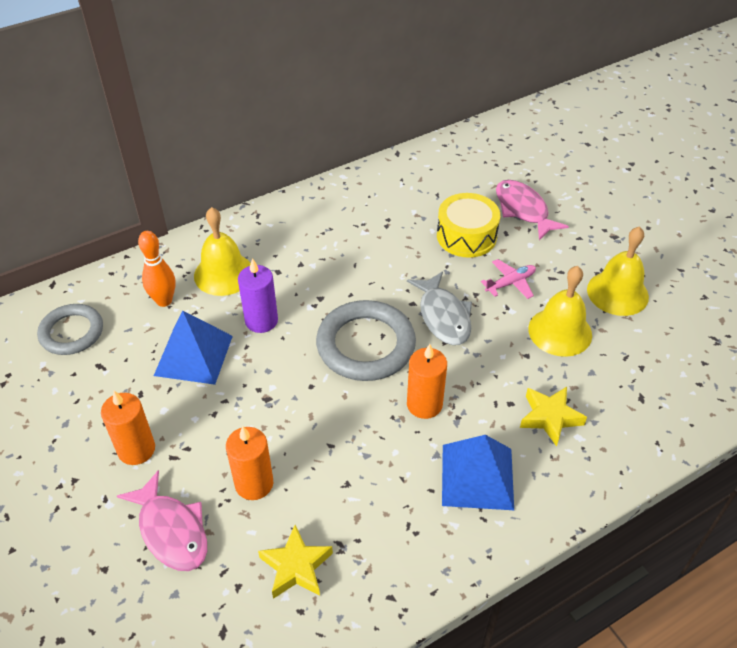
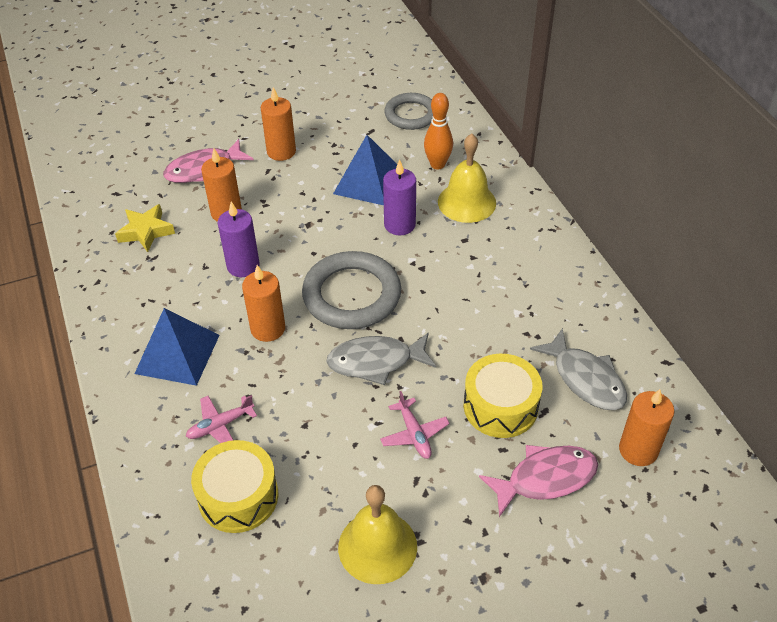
camera: 100 degrees right, 0 degrees up
yellow star [520,387,587,447] -> pink plane [186,395,257,443]
yellow bell [528,266,592,357] -> none
none -> yellow drum [191,440,278,533]
none -> purple candle [218,201,260,277]
none -> grey fish [530,328,627,410]
none -> orange candle [619,389,674,466]

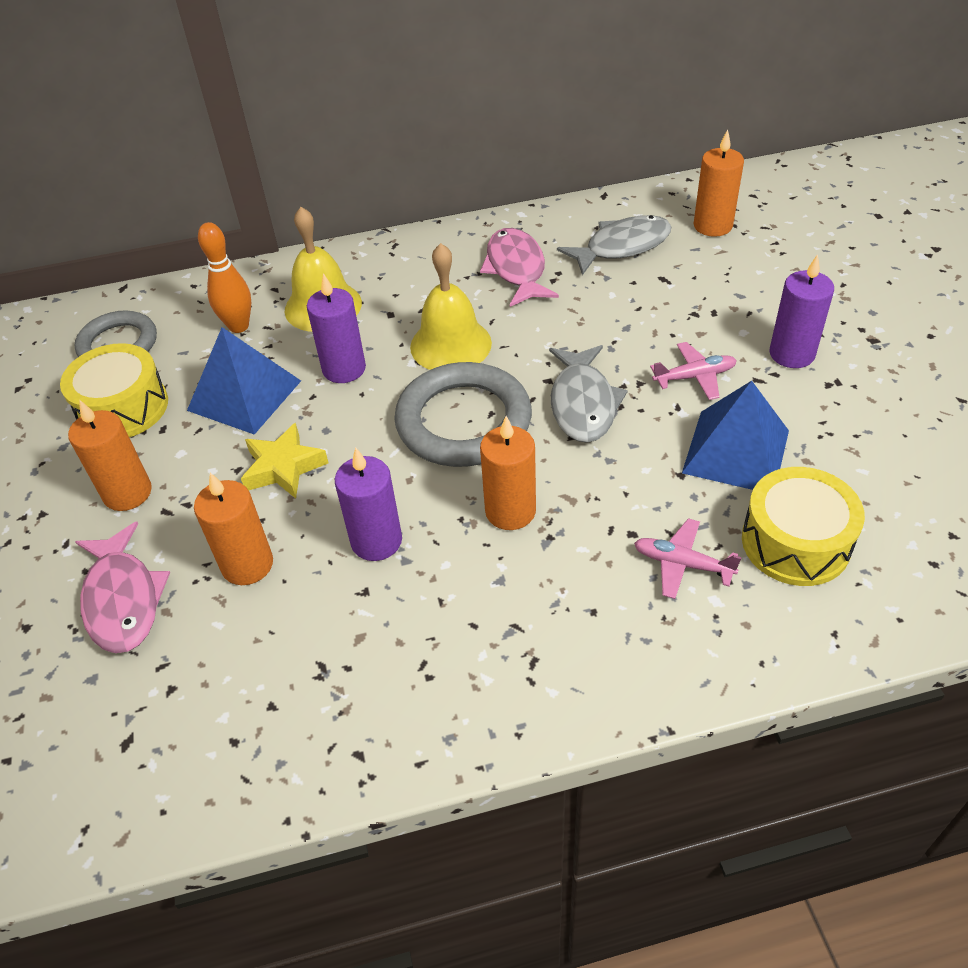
camera: 80 degrees left, 0 degrees up
yellow star [115,204,175,252] -> yellow star moved to [241,423,328,499]
blue pyramid [135,308,220,386] -> blue pyramid moved to [682,381,789,490]
pink plane [186,395,257,443] -> pink plane turned 135 degrees clockwise [634,518,742,599]
yellow bell [338,485,417,584] -> yellow bell moved to [410,243,492,370]
yellow drum [464,354,543,438] -> yellow drum moved to [60,343,168,437]
pink fish [479,445,598,517] -> pink fish moved to [480,228,559,307]
none -> purple candle [770,254,834,368]

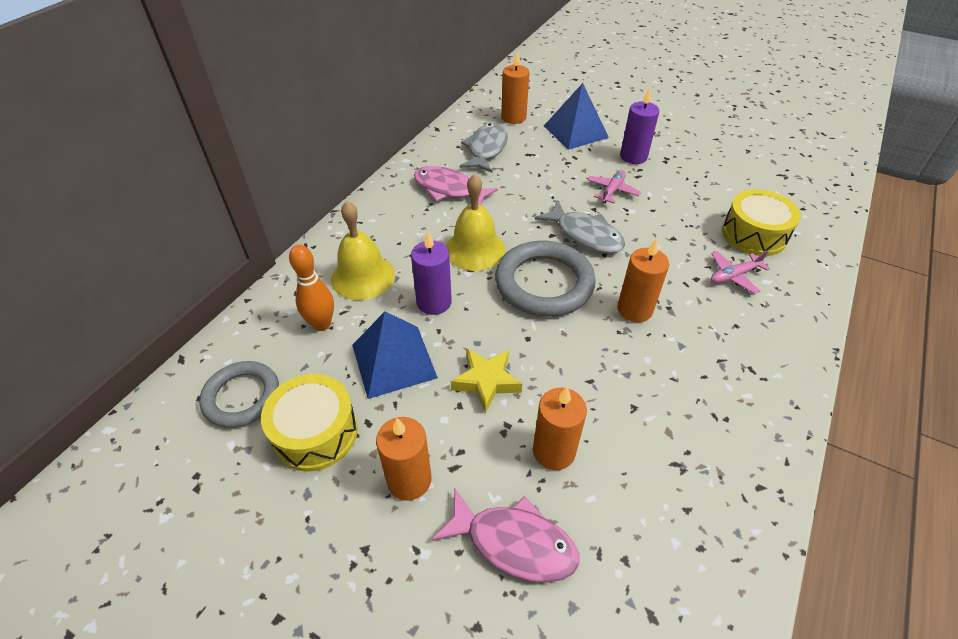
camera: 50 degrees left, 0 degrees up
purple candle [335,447,402,561] -> none
blue pyramid [682,381,789,490] -> blue pyramid moved to [544,83,609,150]

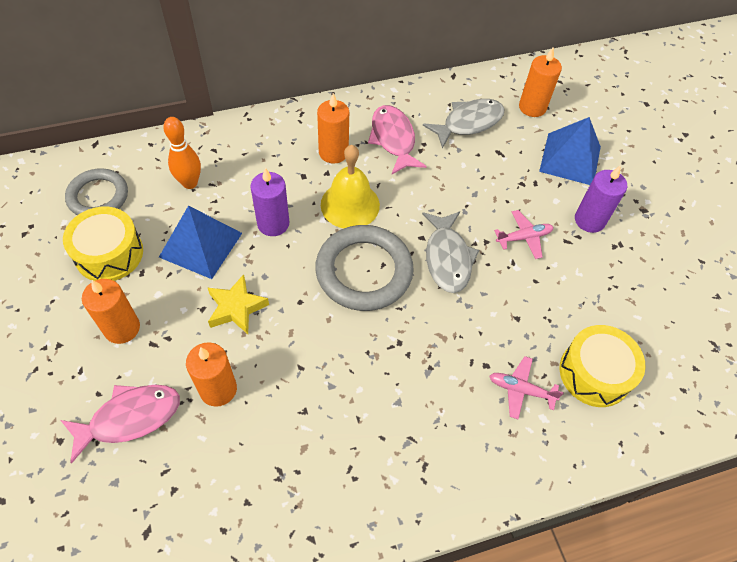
camera: 40 degrees right, 10 degrees up
yellow bell [331,201,395,300] -> none
pink fish [432,489,579,582] -> pink fish turned 90 degrees counterclockwise [61,385,180,464]
orange candle [617,238,669,322] -> orange candle moved to [317,93,349,164]

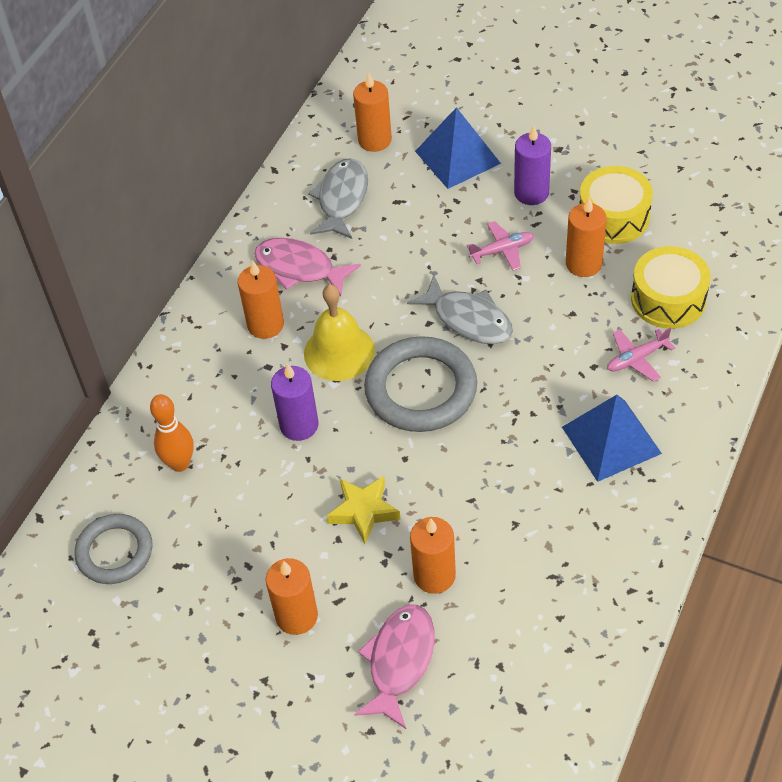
camera: 40 degrees left, 5 degrees down
yellow drum [63,207,143,281] -> yellow drum moved to [579,166,653,244]
blue pyramid [159,205,242,279] -> blue pyramid moved to [562,395,662,482]
pink plane [494,210,554,259] -> pink plane turned 45 degrees clockwise [467,221,534,271]
none -> orange candle [566,197,607,277]

